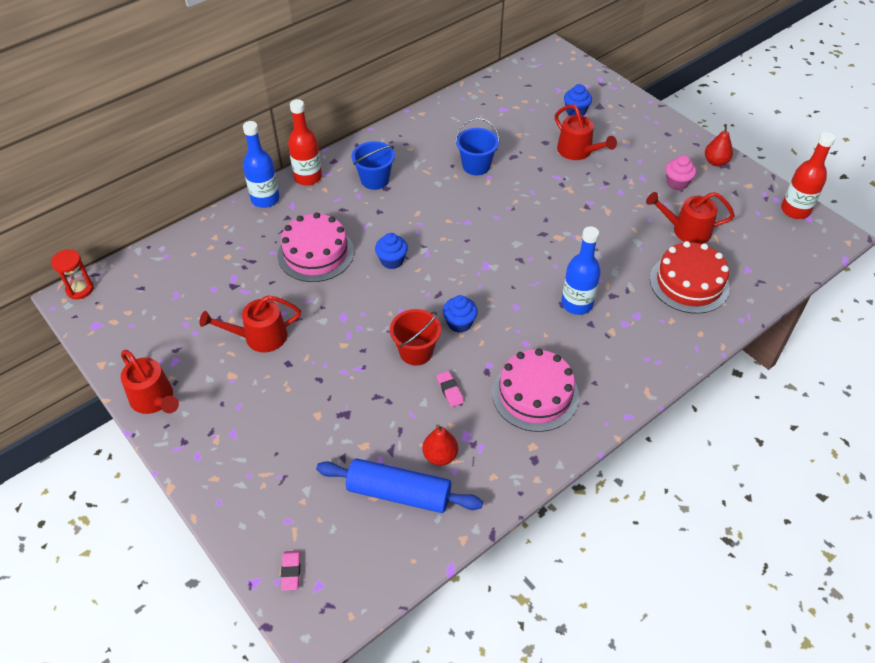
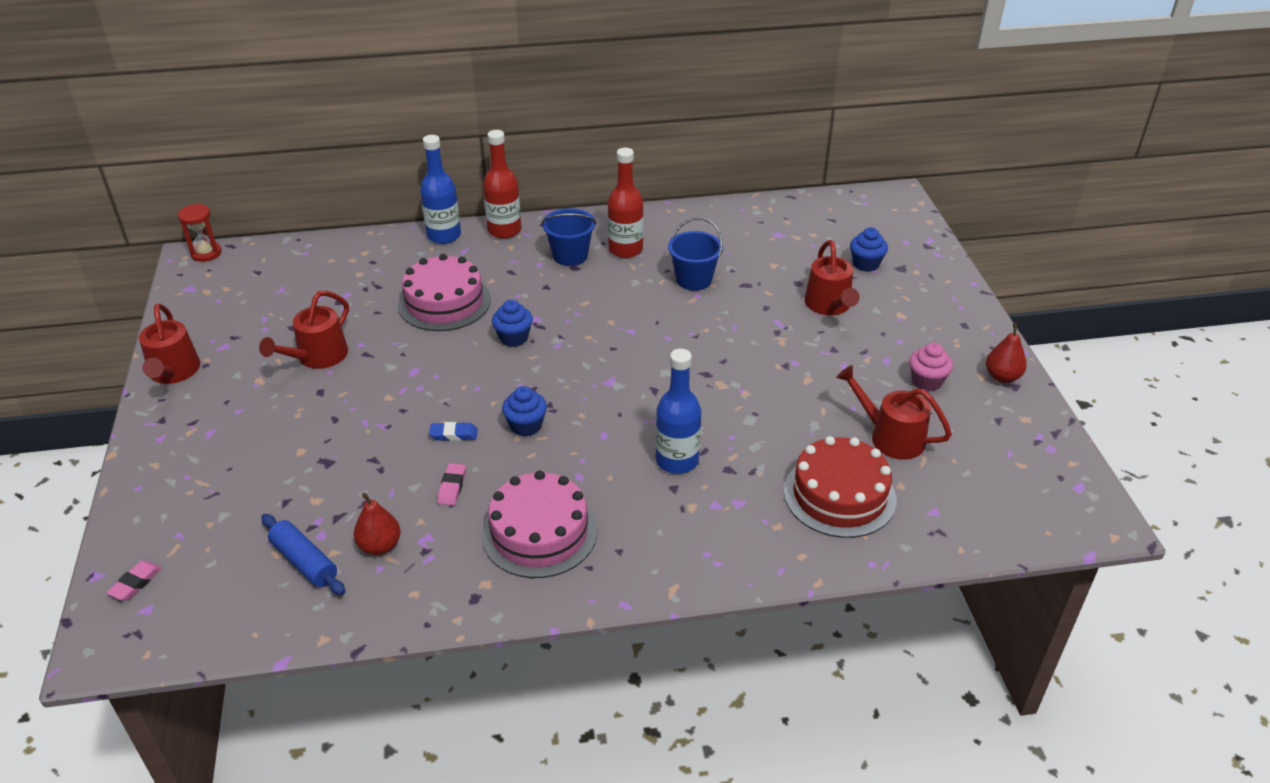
camera: 30 degrees right, 10 degrees down
red watering can [199,295,301,352] -> red watering can turned 75 degrees counterclockwise [259,291,349,369]
blue rolling pin [316,458,483,513] -> blue rolling pin [261,514,345,595], size x0.66
red bucket [390,309,441,366] -> blue eraser [429,422,478,441]
red bottle [781,132,835,219] -> red bottle moved to [608,148,644,258]

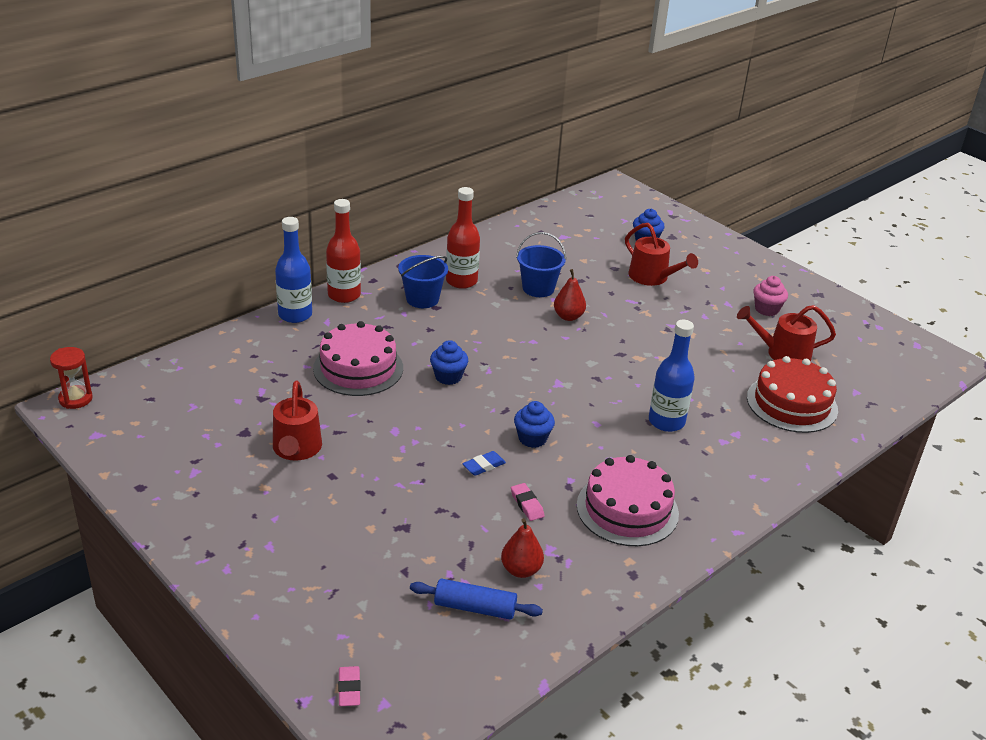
camera: 35 degrees left, 5 degrees down
red watering can [139,303,200,384] -> none
red pear [986,323,1027,383] -> red pear moved to [554,269,586,321]

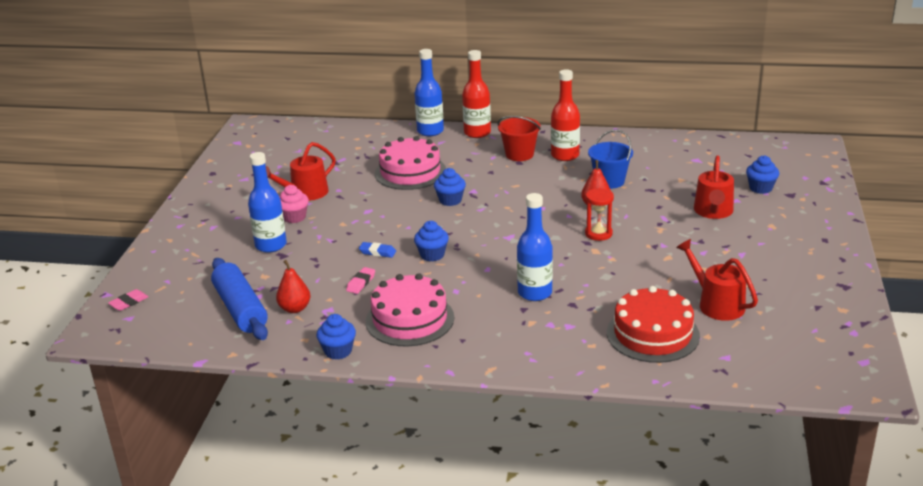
camera: 55 degrees right, 5 degrees down
red hourglass [50,347,93,409] -> red hourglass moved to [585,188,614,241]
blue bucket [398,255,448,308] -> red bucket [498,116,541,161]
blue rolling pin [410,579,543,620] -> blue rolling pin [211,258,268,340], size x1.52
pink cupcake [753,276,788,316] -> pink cupcake moved to [279,185,309,223]
none -> blue bottle [248,152,287,253]
none -> blue cupcake [317,314,356,360]

